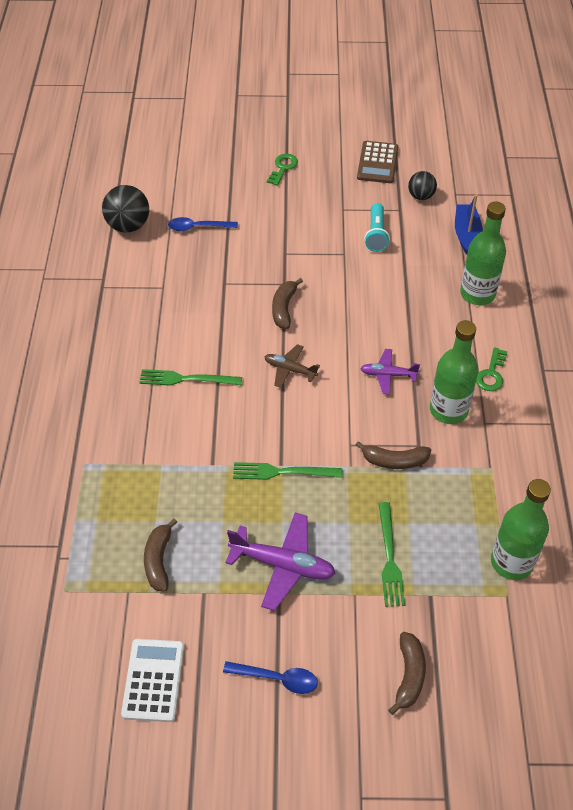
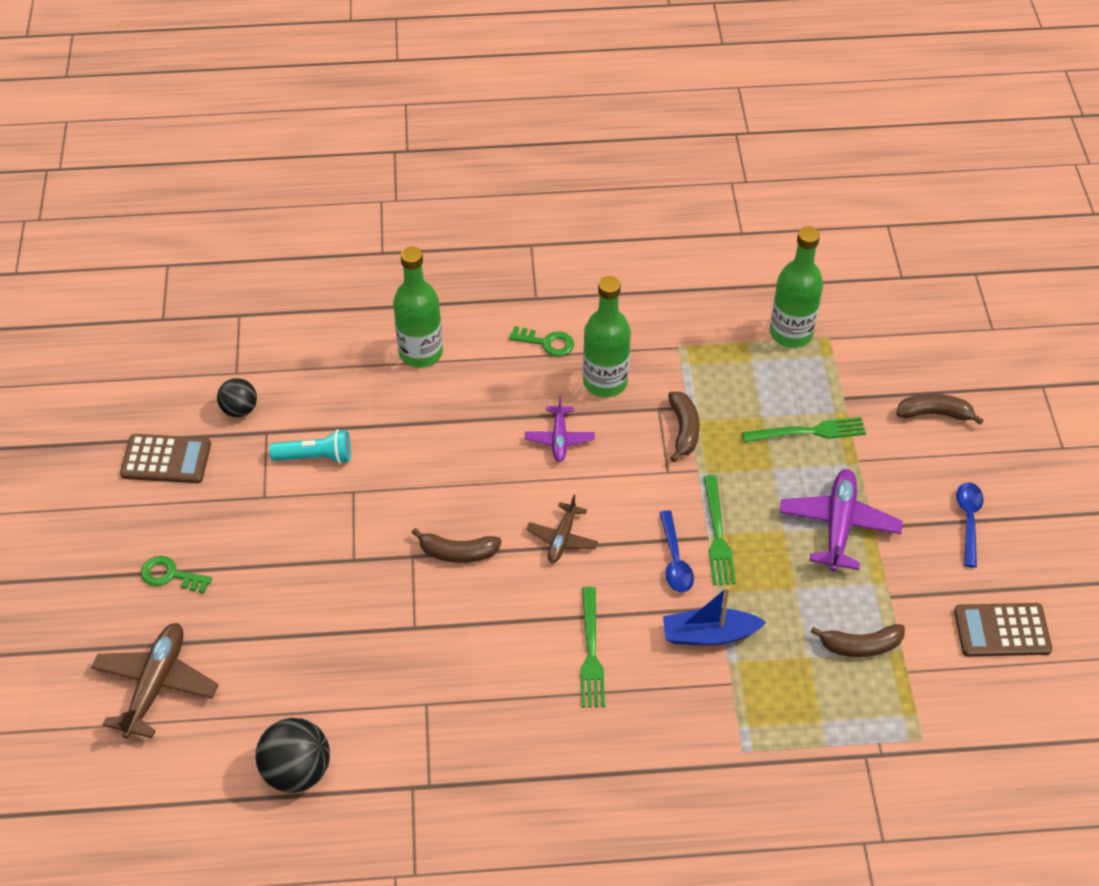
camera: 95 degrees left, 0 degrees up
white calculator [121,639,184,722] -> brown calculator [954,603,1052,657]
blue spoon [168,217,238,231] -> blue spoon moved to [660,510,694,592]
blue boat [455,194,483,255] -> blue boat moved to [663,587,767,645]
none -> brown plane [91,623,218,739]

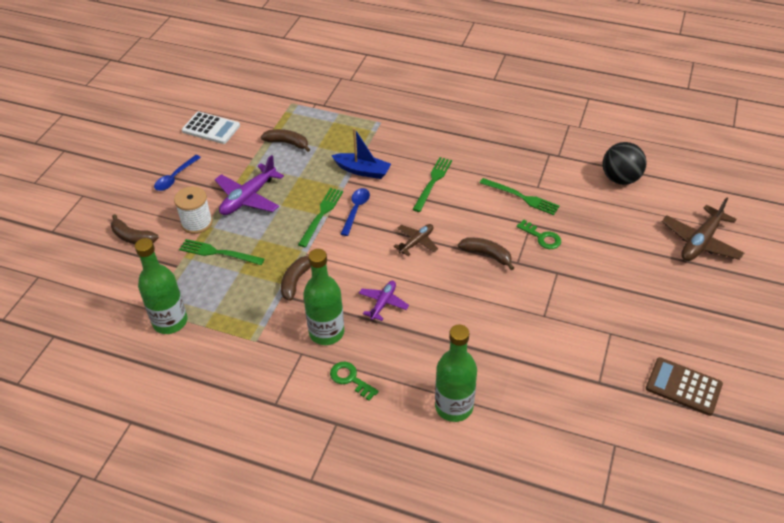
camera: 155 degrees left, 5 degrees down
green key [141,556,212,593] -> green key moved to [517,220,561,249]
black ball [217,378,257,417] -> none
turquoise flashlight [269,429,351,464] -> none
brown calculator [954,603,1052,657] -> white calculator [182,111,240,144]
none -> white spool [174,186,213,234]
none -> green fork [480,178,560,215]

